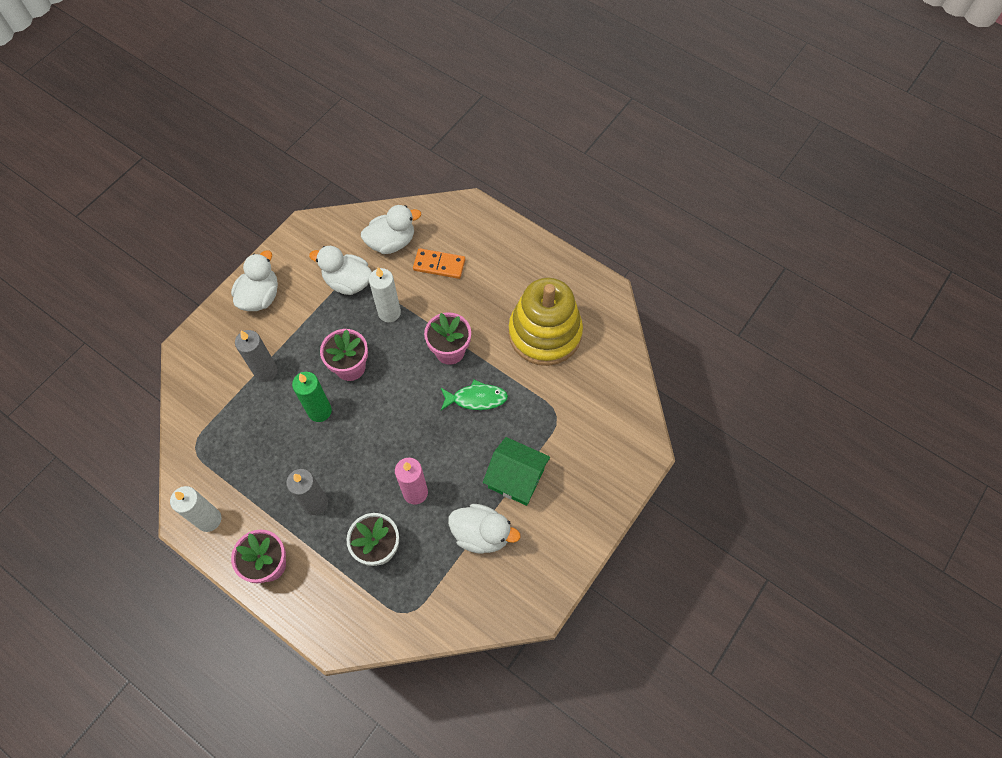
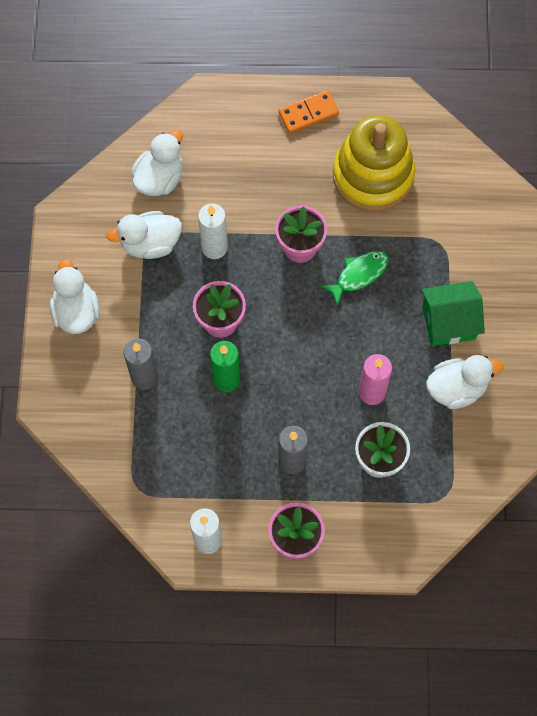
camera: 35 degrees left, 5 degrees up
orange domino [413,248,465,279] -> orange domino moved to [279,90,339,133]

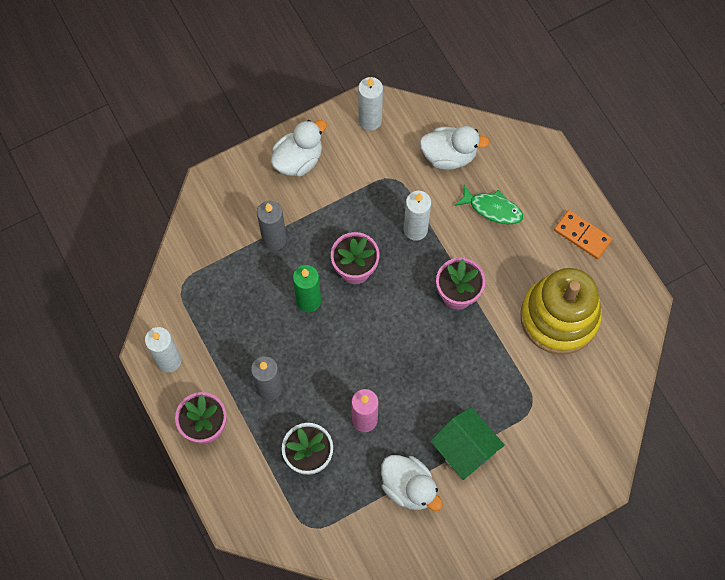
camera: 60 degrees right, 0 degrees up
white duck [107,211,182,259] -> none
green fish [321,251,389,306] -> green fish moved to [455,185,523,224]
none -> white candle [358,77,383,131]

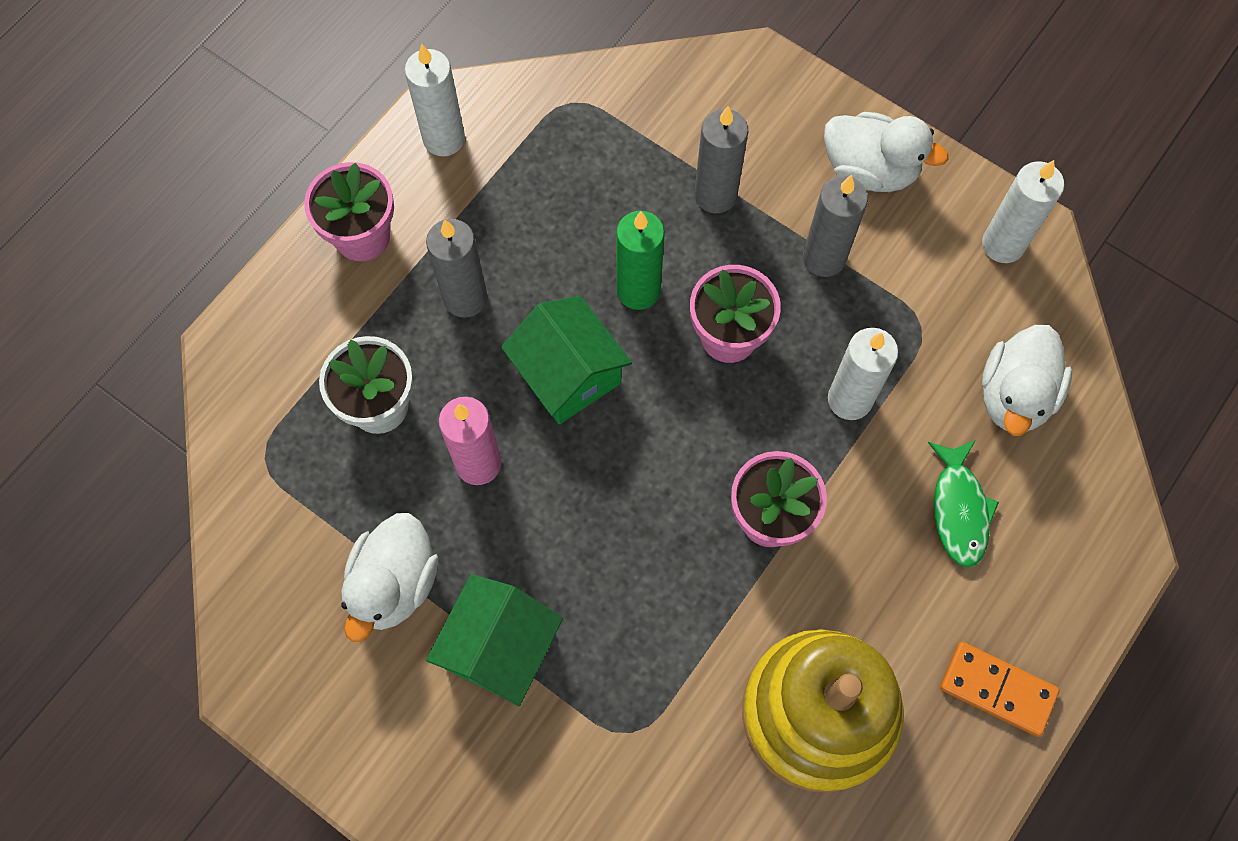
camera: 65 degrees right, 0 degrees up
white duck [420,126,490,170] -> white duck turned 45 degrees clockwise [982,325,1072,436]
orange domino [554,210,612,259] -> orange domino turned 75 degrees counterclockwise [940,642,1059,737]
none -> green house [501,296,632,424]
none -> grey candle [803,175,868,277]

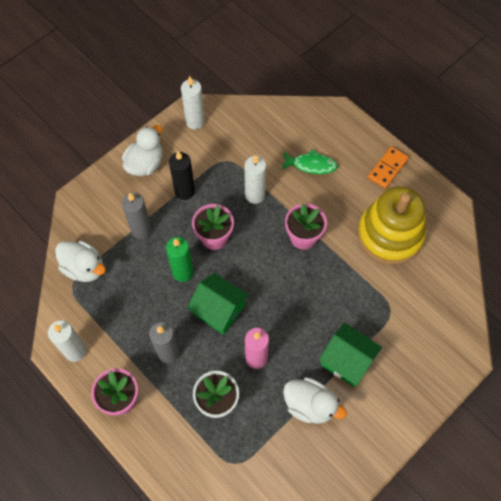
camera: 80 degrees left, 5 degrees down
green house [501,296,632,424] -> green house turned 60 degrees clockwise [187,273,249,335]
grey candle [803,175,868,277] -> black candle [169,151,195,200]
white duck [982,325,1072,436] -> white duck moved to [55,241,106,282]

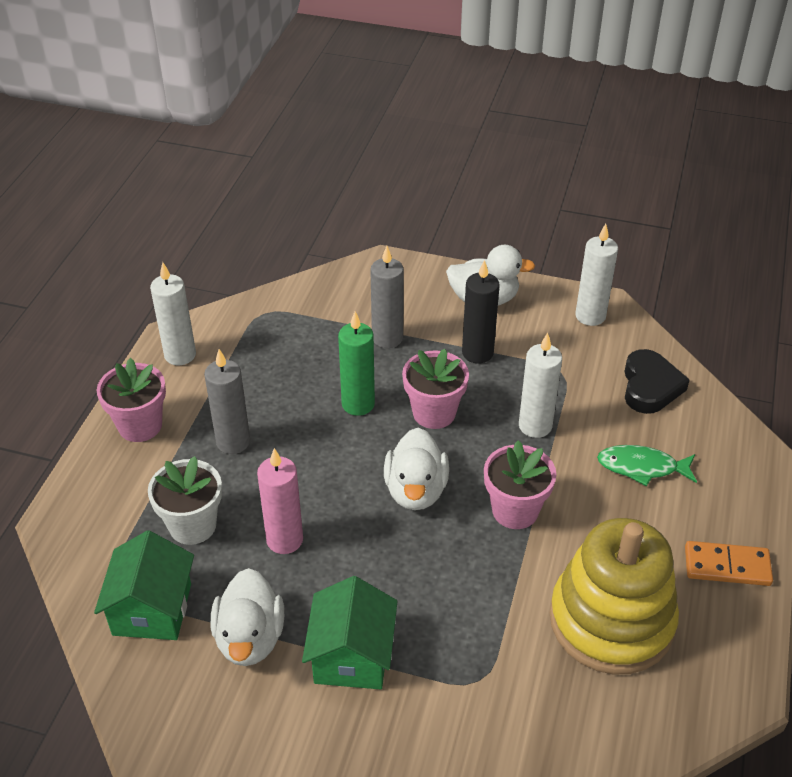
camera: 60 degrees right, 20 degrees down
white duck [55,241,106,282] -> white duck moved to [384,428,449,510]
green house [187,273,249,335] -> green house moved to [94,530,194,640]
green fish [281,149,338,174] -> green fish turned 120 degrees clockwise [597,445,697,486]
none -> black heart [624,349,690,414]

